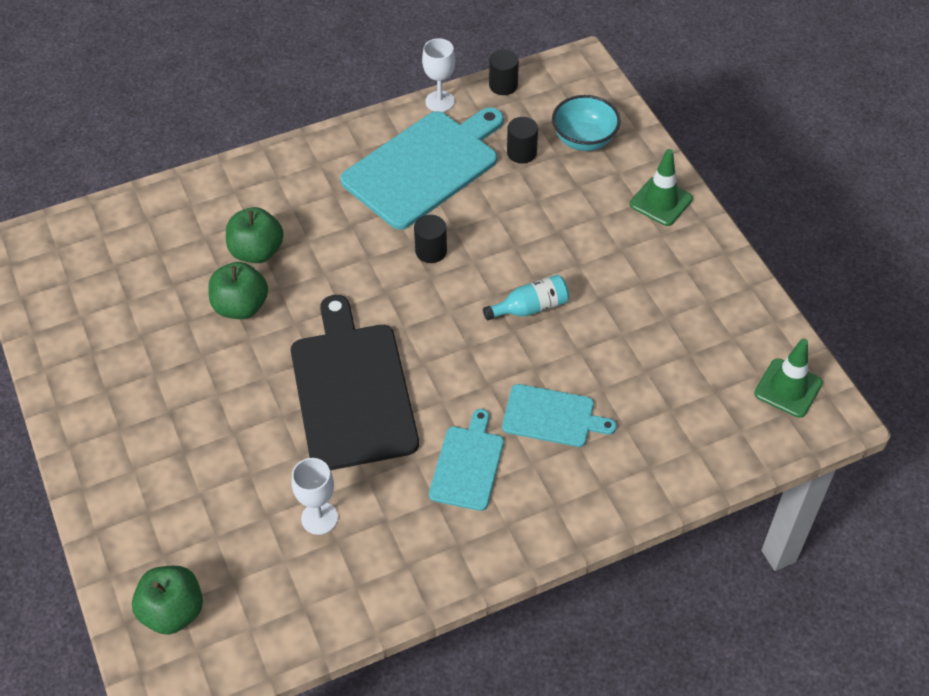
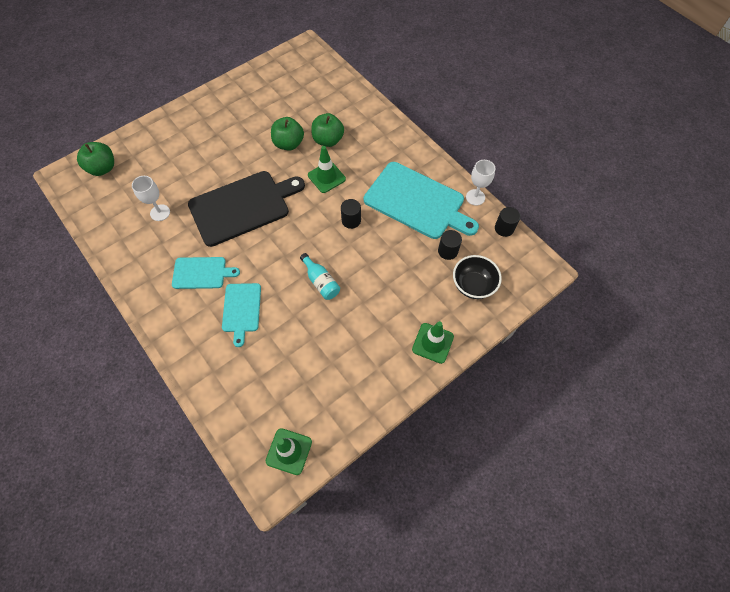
camera: 75 degrees right, 10 degrees up
turquoise bowl [552,95,621,151] -> black bowl [453,255,502,299]
none -> green traffic cone [308,146,346,193]

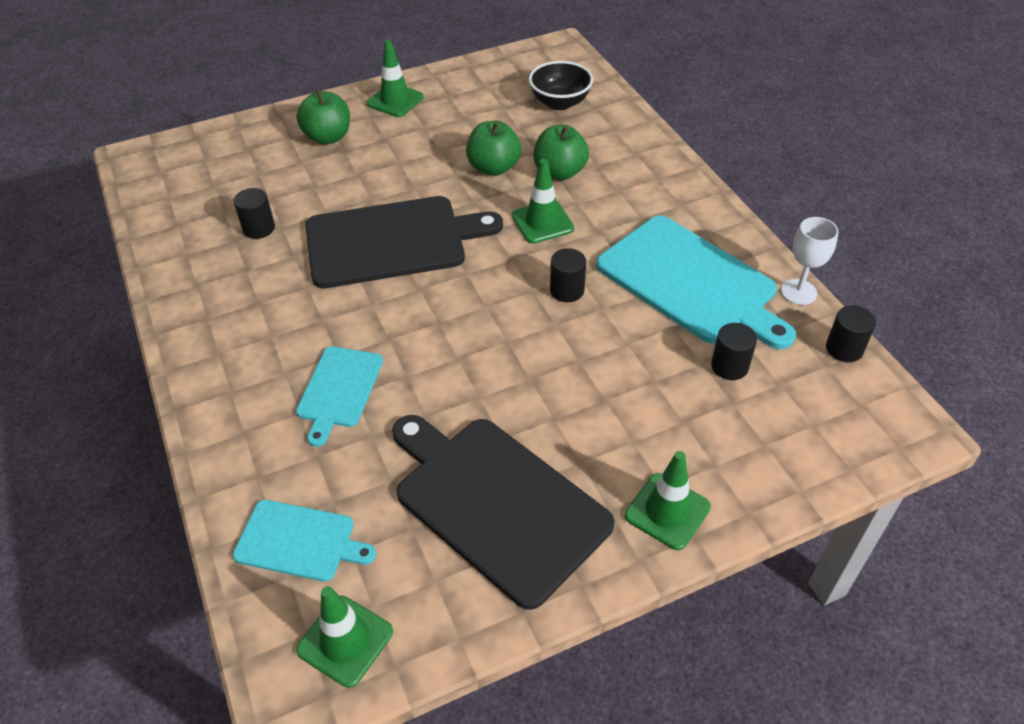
camera: 15 degrees right, 15 degrees down
green apple [77,142,114,176] -> green apple moved to [296,90,350,145]
white goblet [132,176,170,221] -> black cylinder [234,188,275,239]
turquoise cutting board [172,257,240,289] -> turquoise cutting board moved to [233,500,376,582]
turquoise bottle [300,253,340,300] -> none
black bowl [453,255,502,299] -> black bowl moved to [529,61,593,110]
none -> green traffic cone [367,40,424,117]
none -> black cutting board [392,415,615,610]

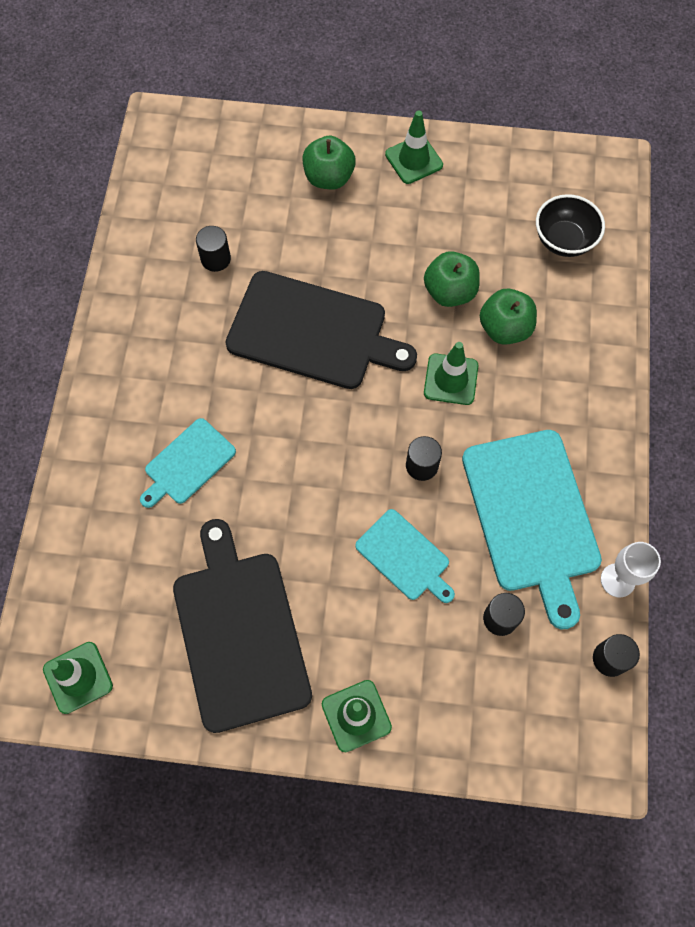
camera: 30 degrees right, 20 degrees up
turquoise cutting board [233,500,376,582] -> turquoise cutting board moved to [355,509,455,603]

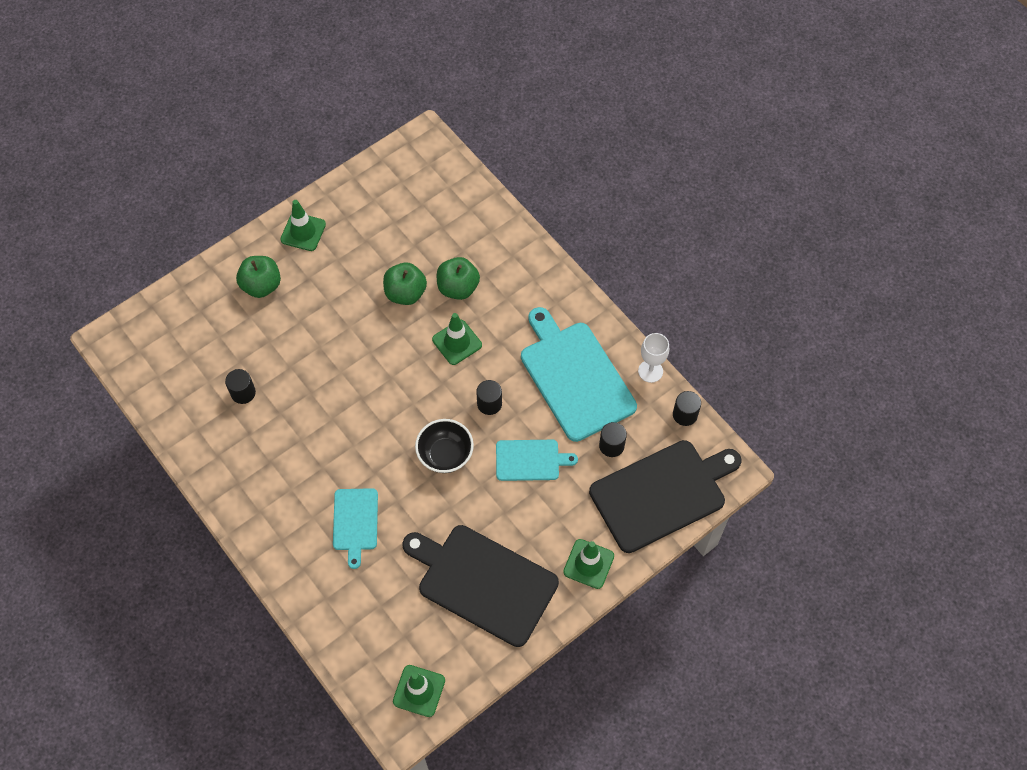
camera: 45 degrees left, 5 degrees down
black cutting board [225,271,417,389] -> black cutting board moved to [589,440,742,553]
turquoise cutting board [462,430,602,629] -> turquoise cutting board turned 150 degrees counterclockwise [521,307,637,442]
black bowl [536,194,605,257] -> black bowl moved to [415,419,474,473]

